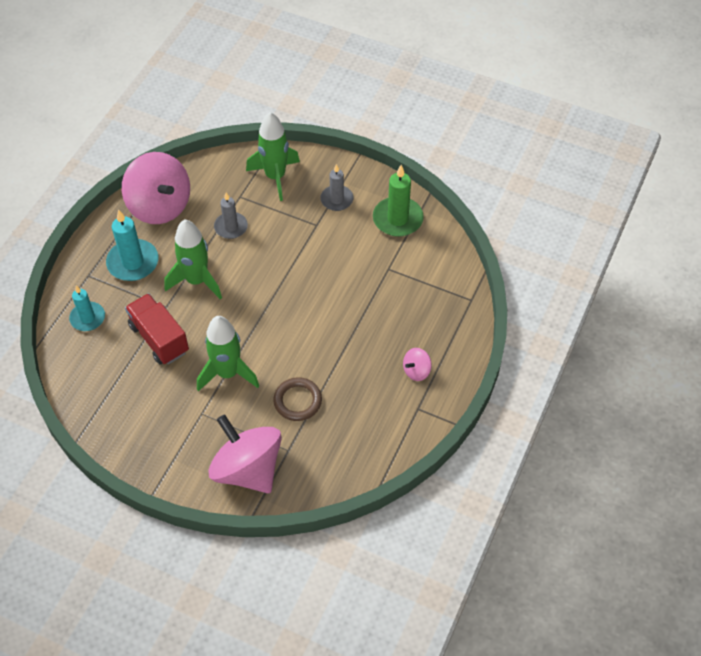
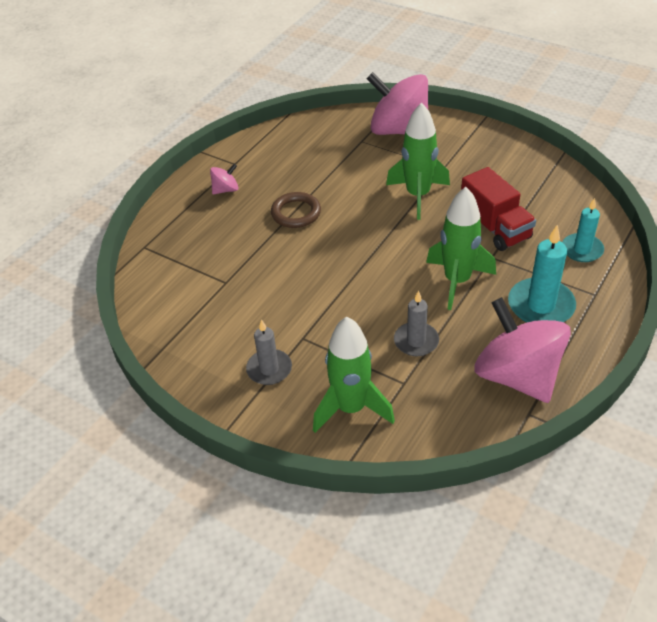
camera: 170 degrees left, 10 degrees down
pink spinning top [208,414,282,493] -> pink spinning top turned 150 degrees clockwise [367,72,428,135]
brown ring [273,377,322,421] -> brown ring moved to [271,192,321,228]
green candle [373,165,424,237] -> none

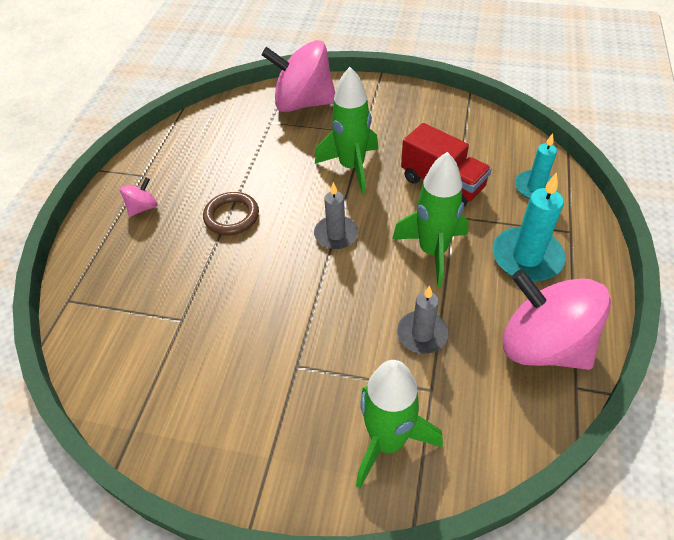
camera: 20 degrees left, 5 degrees up
grey candle [246,319,292,385] -> grey candle moved to [314,182,358,249]

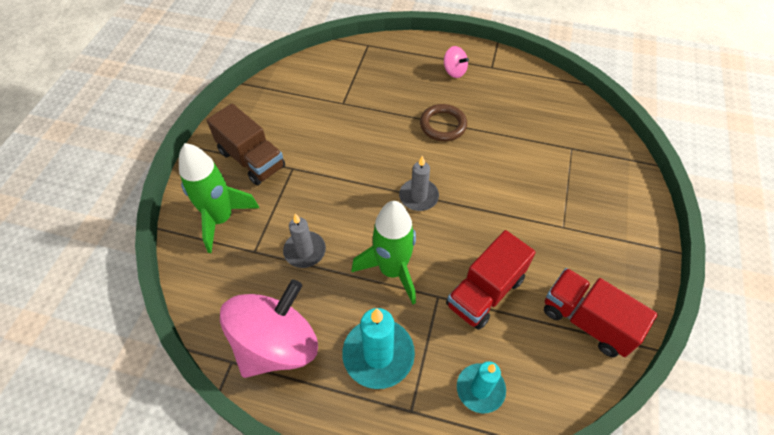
camera: 90 degrees right, 5 degrees up
pink spinning top [262,40,335,112] -> none
green rocket [315,67,378,194] -> none
none -> brown truck [207,104,285,185]
none -> red truck [544,268,658,357]

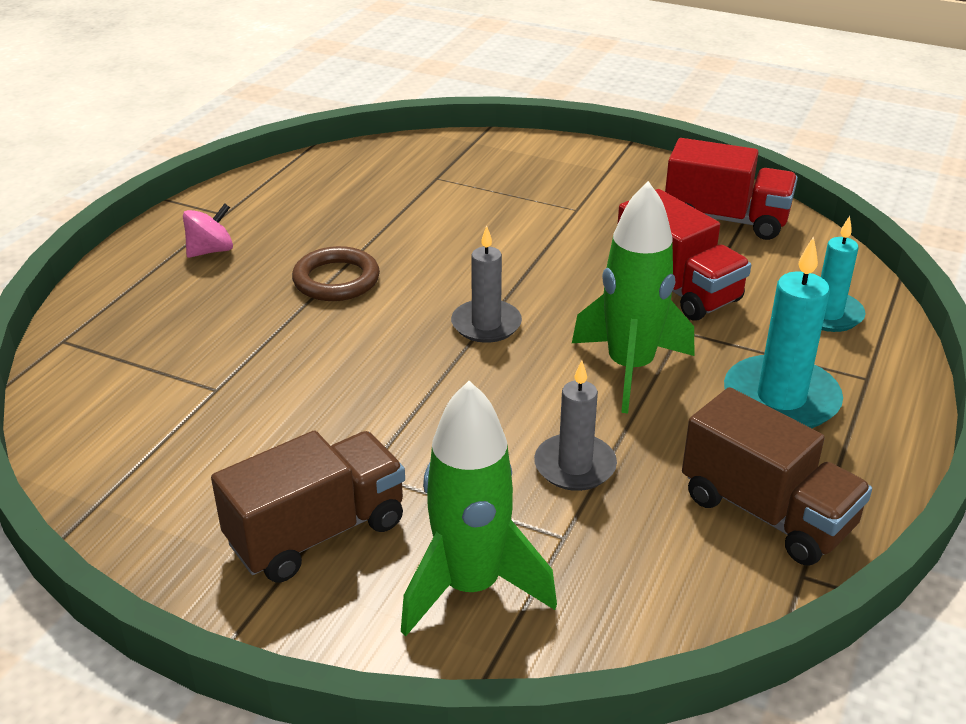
camera: 80 degrees left, 20 degrees down
pink spinning top [220,279,318,378] -> brown truck [682,387,872,566]
red truck [544,268,658,357] -> red truck turned 120 degrees counterclockwise [665,138,798,240]

